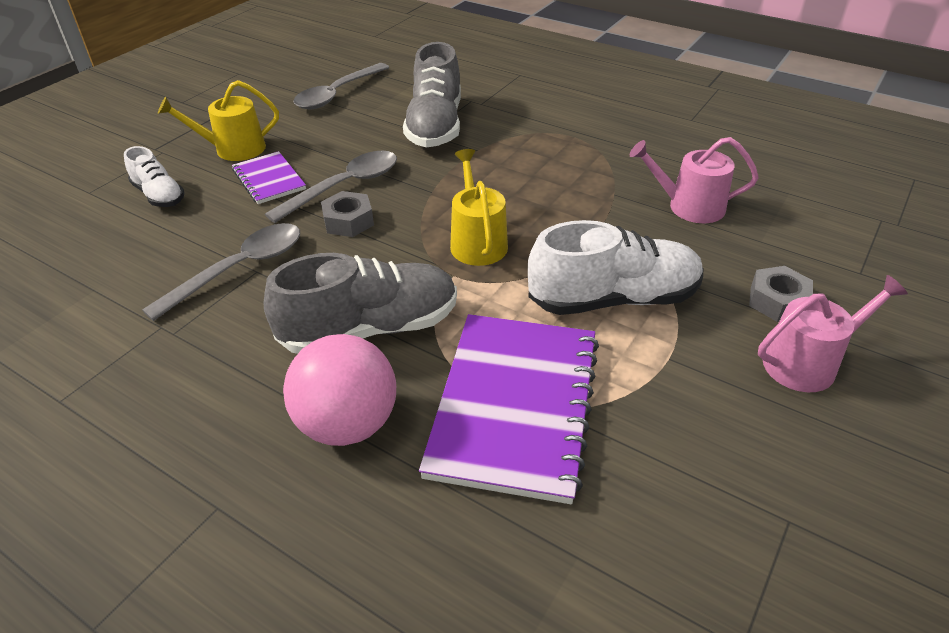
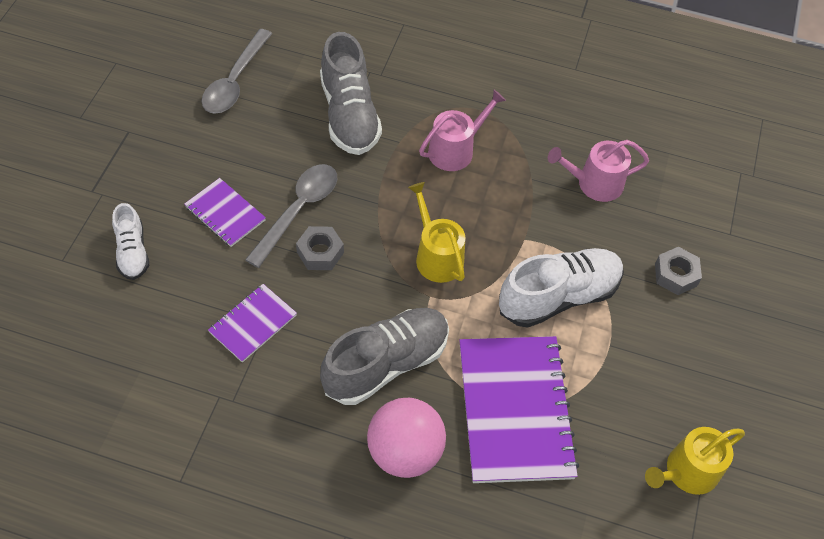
camera: 20 degrees left, 15 degrees up
white shoe [124,146,185,207] -> white shoe turned 45 degrees clockwise [112,203,149,280]
grey spoon [142,223,300,321] -> purple notebook [208,284,297,363]
yellow watering can [158,80,279,161] -> yellow watering can moved to [645,427,745,495]
pink watering can [758,275,908,392] -> pink watering can moved to [419,90,506,171]

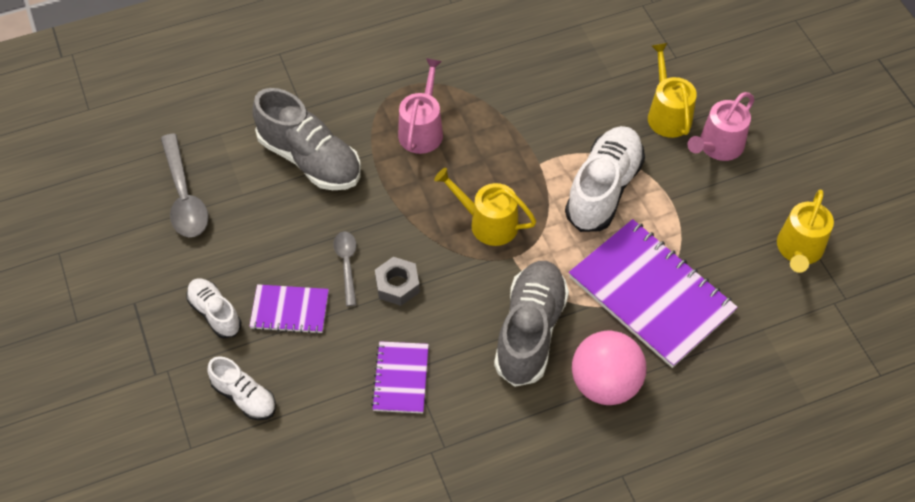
camera: 35 degrees left, 0 degrees up
grey spoon [245,164,337,268] -> grey spoon [333,231,357,306], size x0.61
pink watering can [548,140,649,202] -> pink watering can moved to [688,92,754,161]
grey nut [655,247,702,295] -> yellow watering can [648,43,697,138]
none -> white shoe [186,279,241,339]

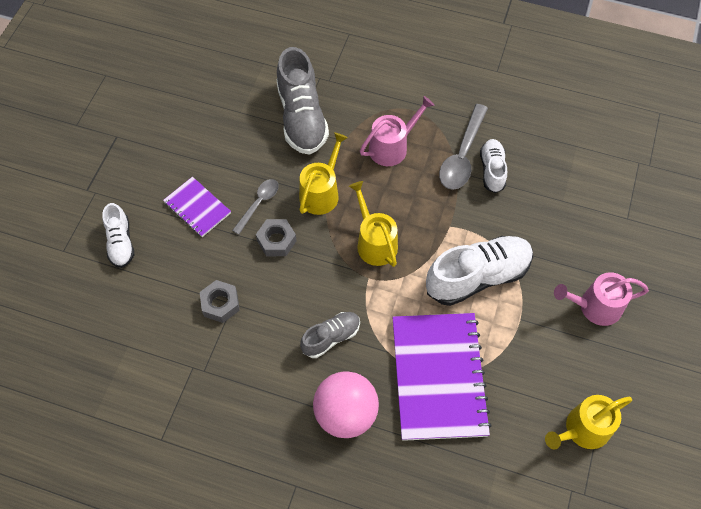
camera: 40 degrees right, 5 degrees up
grey spoon [161,133,209,237] -> grey spoon moved to [439,104,488,190]
white shoe [186,279,241,339] -> white shoe moved to [480,139,507,193]
purple notebook [371,341,429,413] -> grey nut [200,280,240,323]
grey shoe [494,261,569,387] -> grey shoe [300,312,360,358], size x0.56
yellow watering can [648,43,697,138] -> yellow watering can moved to [299,132,348,215]

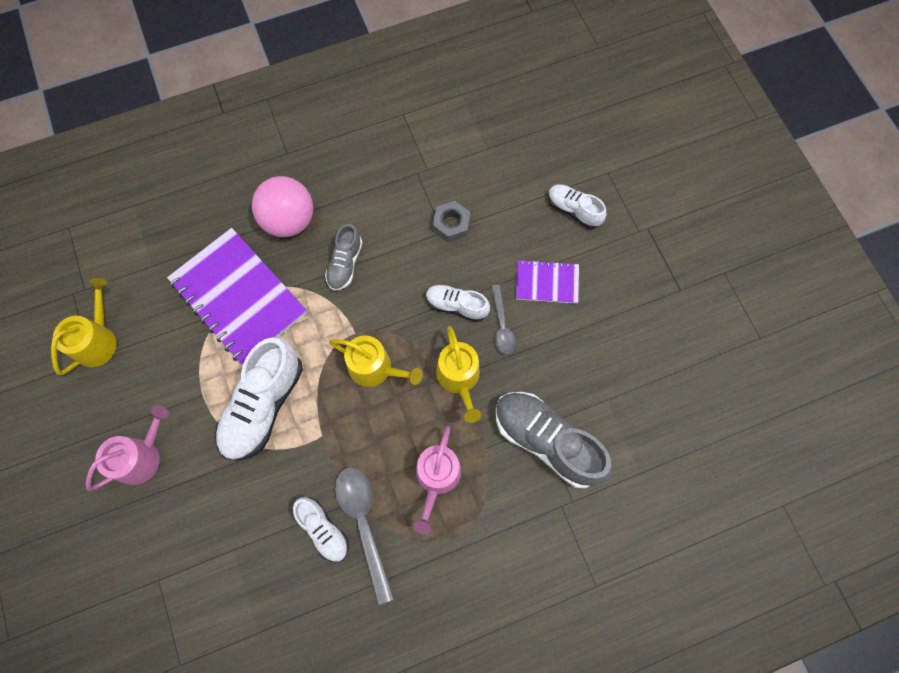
camera: 140 degrees right, 10 degrees up
grey nut [256,219,297,256] -> white shoe [426,284,490,322]

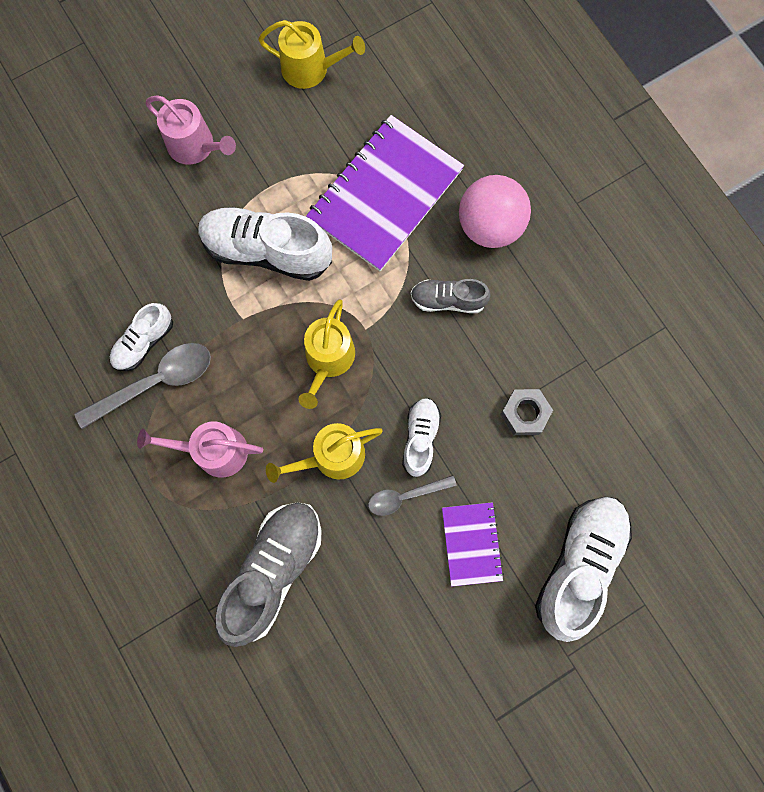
camera: 80 degrees right, 5 degrees up
white shoe [548,184,607,229] -> white shoe [535,497,632,642], size x1.80

